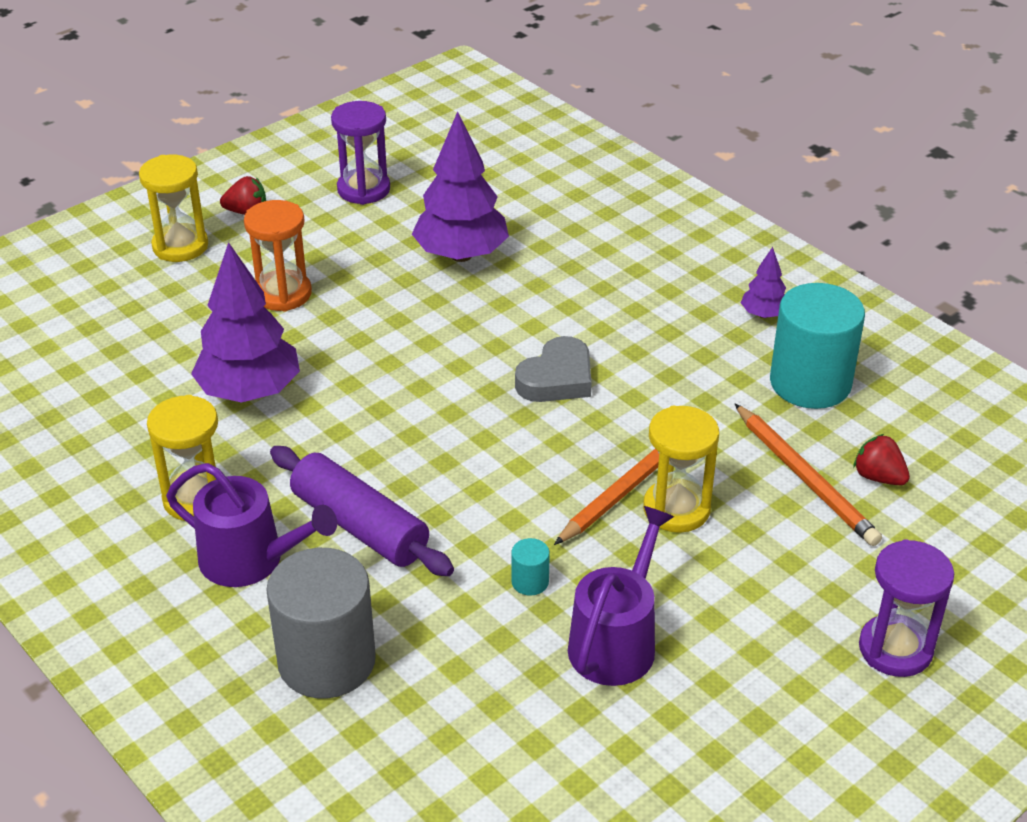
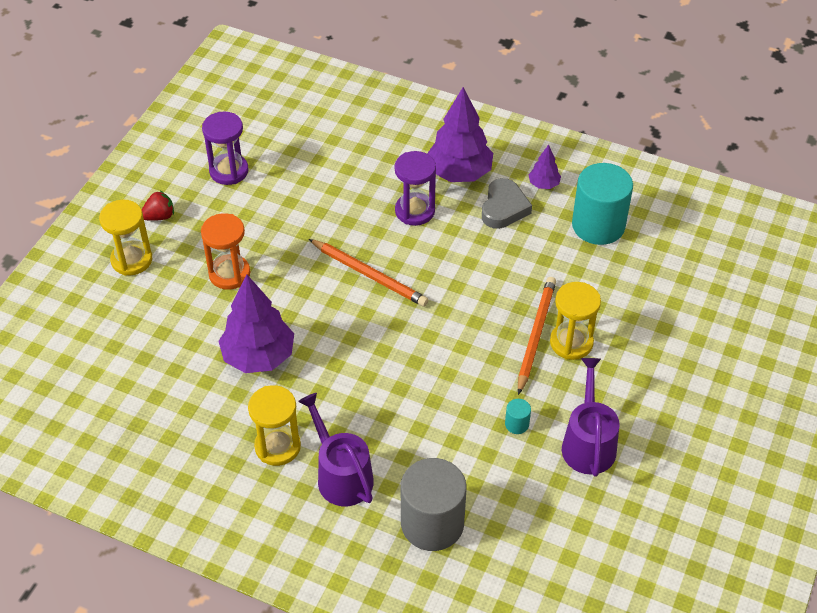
camera: 25 degrees left, 10 degrees up
purple watering can [166,463,337,587] -> purple watering can turned 120 degrees counterclockwise [298,393,374,506]
purple rolling pin [270,446,454,576] -> none
purple tree [412,111,509,262] -> purple tree moved to [427,87,493,182]
grey heart [515,336,592,402] -> grey heart moved to [482,178,532,229]
orange pencil [735,404,882,546] -> orange pencil moved to [309,239,428,306]
red strawberry [853,434,910,485] -> none
purple hourglass [859,539,954,677] -> purple hourglass moved to [395,151,436,226]

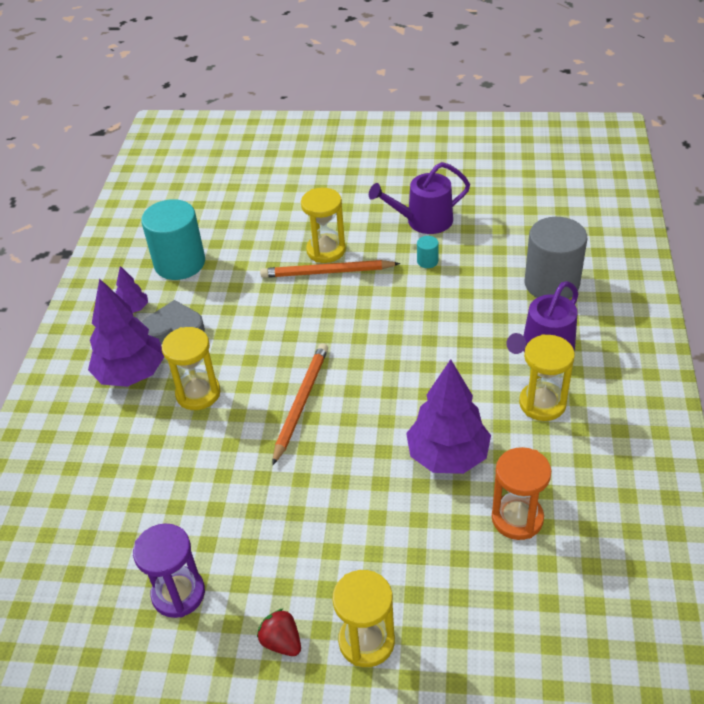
camera: 105 degrees left, 5 degrees down
orange hourglass [201,213,251,290] -> orange hourglass moved to [492,447,551,540]
purple hourglass [395,151,436,226] -> yellow hourglass [162,327,220,410]

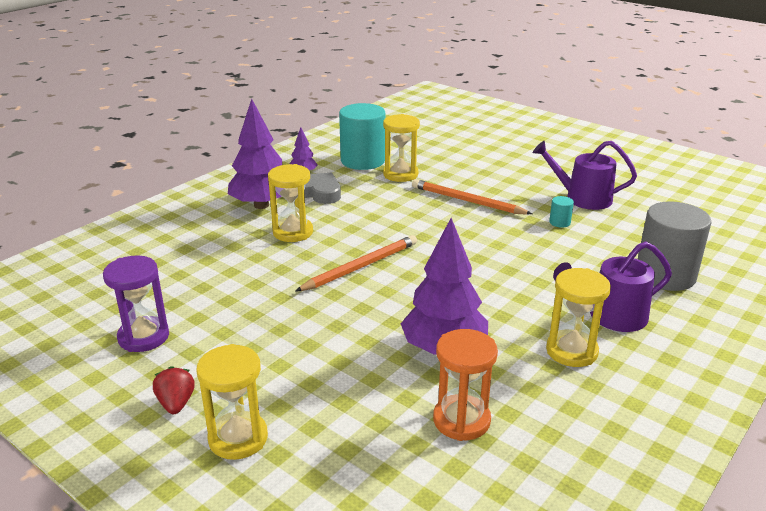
camera: 30 degrees right, 15 degrees down
yellow hourglass [301,188,346,263] -> yellow hourglass moved to [383,114,420,182]

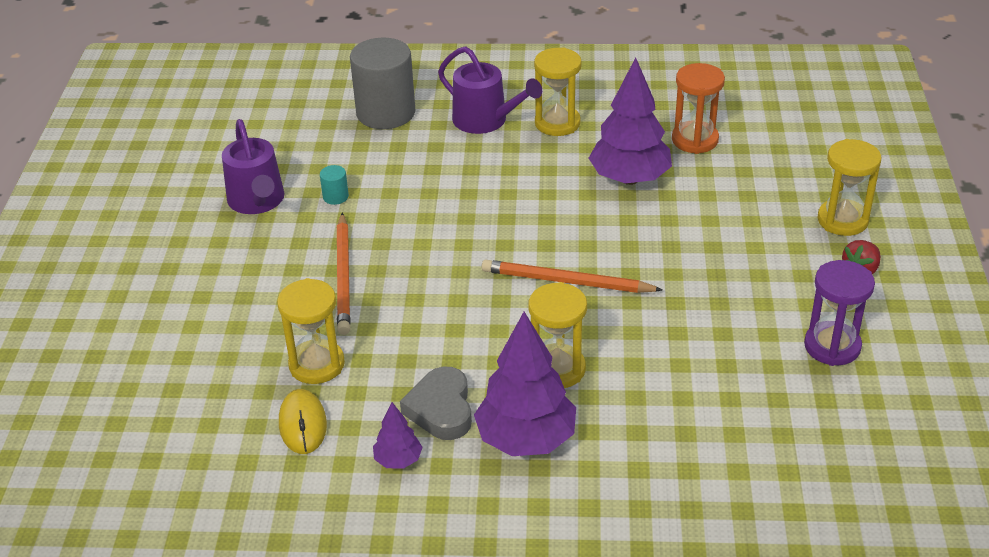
camera: 125 degrees left, 10 degrees up
turquoise cylinder [339,103,385,170] -> yellow mouse [279,389,327,454]

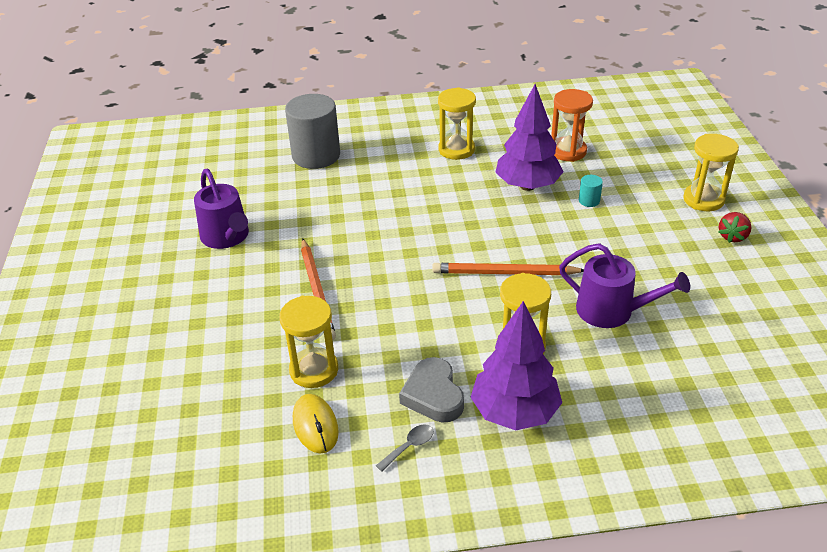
camera: 10 degrees left, 0 degrees up
turquoise cylinder [320,165,349,205] -> turquoise cylinder moved to [579,175,603,207]
purple tree [373,402,423,469] -> grey spoon [376,424,434,472]
purple watering can [438,46,542,134] -> purple watering can moved to [559,243,690,328]
purple hourglass [804,260,875,366] -> none

